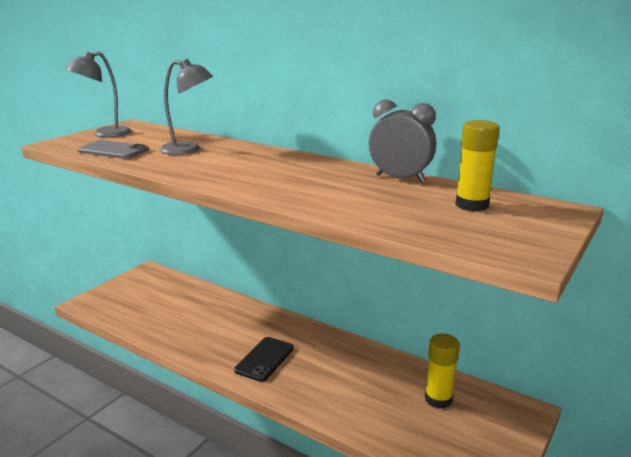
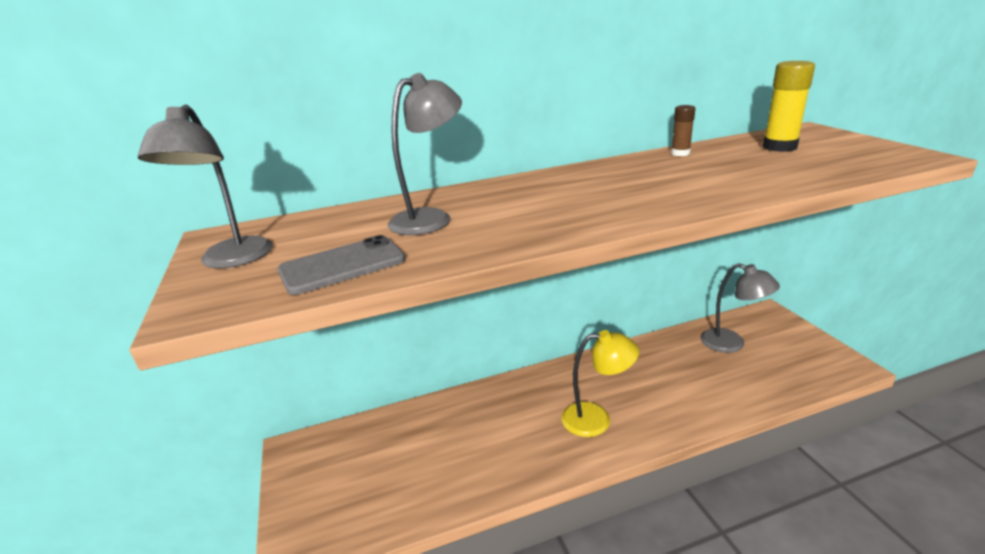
camera: 50 degrees left, 5 degrees up
black phone [234,337,294,382] -> yellow lamp [561,330,639,437]
grey clock [369,99,436,182] -> brown glue stick [671,105,695,156]
yellow glue stick [425,334,460,409] -> grey lamp [700,263,780,353]

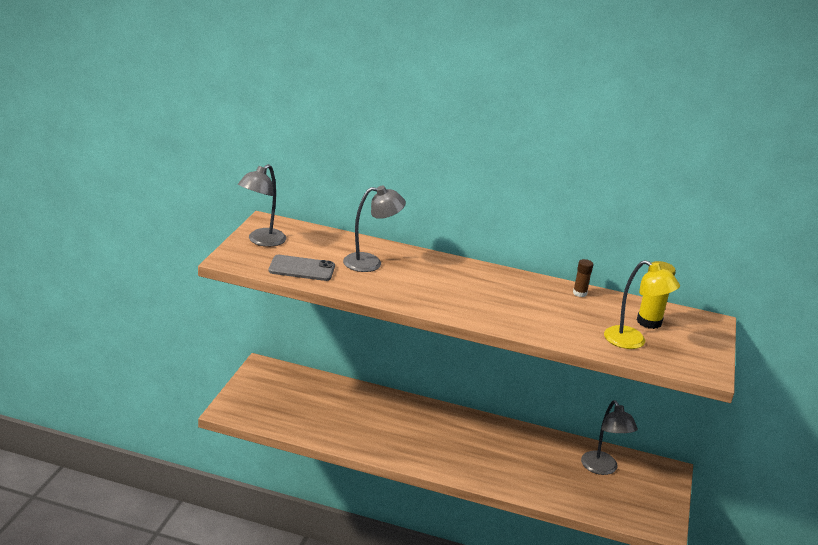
camera: 30 degrees right, 0 degrees up
yellow lamp [561,330,639,437] -> yellow lamp moved to [604,260,680,349]

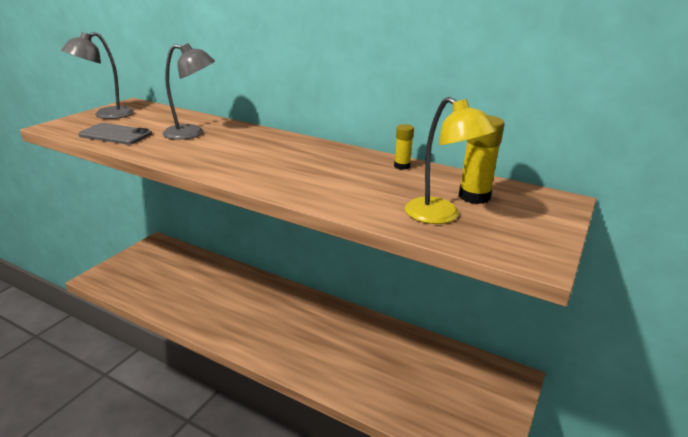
camera: 15 degrees right, 0 degrees up
brown glue stick [573,259,593,297] -> yellow glue stick [394,124,414,170]
grey lamp [581,400,638,475] -> none

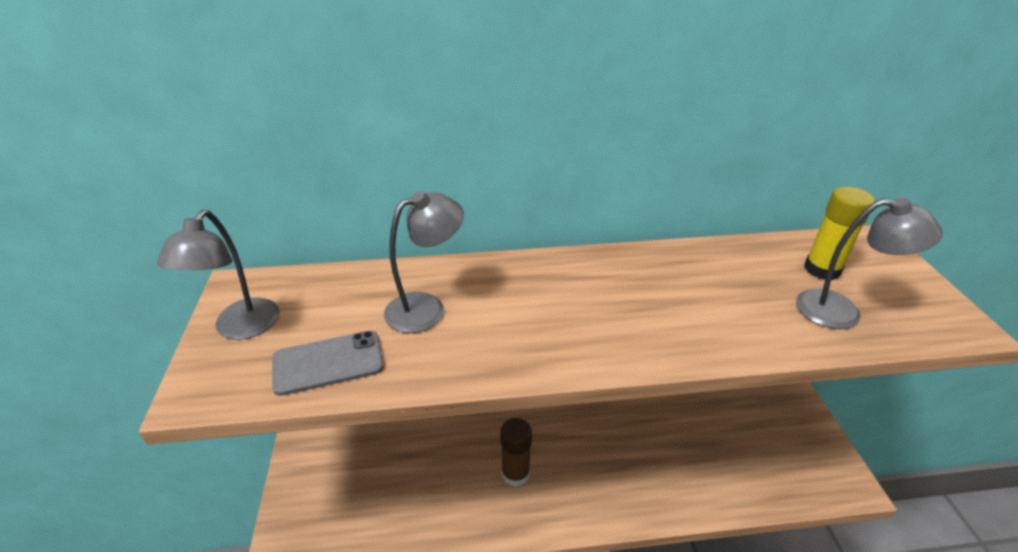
camera: 35 degrees left, 10 degrees up
yellow glue stick [394,124,414,170] -> none
yellow lamp [405,97,497,224] -> grey lamp [796,198,943,329]
none -> brown glue stick [500,418,532,487]

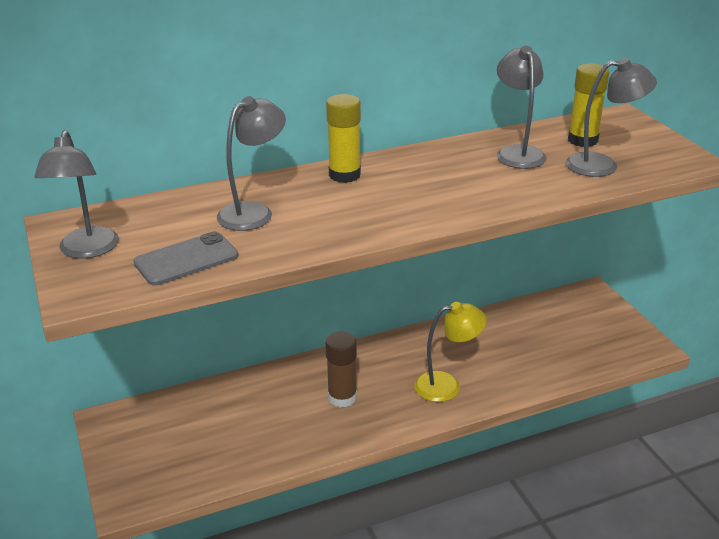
camera: 15 degrees left, 5 degrees down
none -> yellow glue stick [326,94,361,183]
none -> yellow lamp [414,302,487,402]
none -> grey lamp [497,46,547,169]

